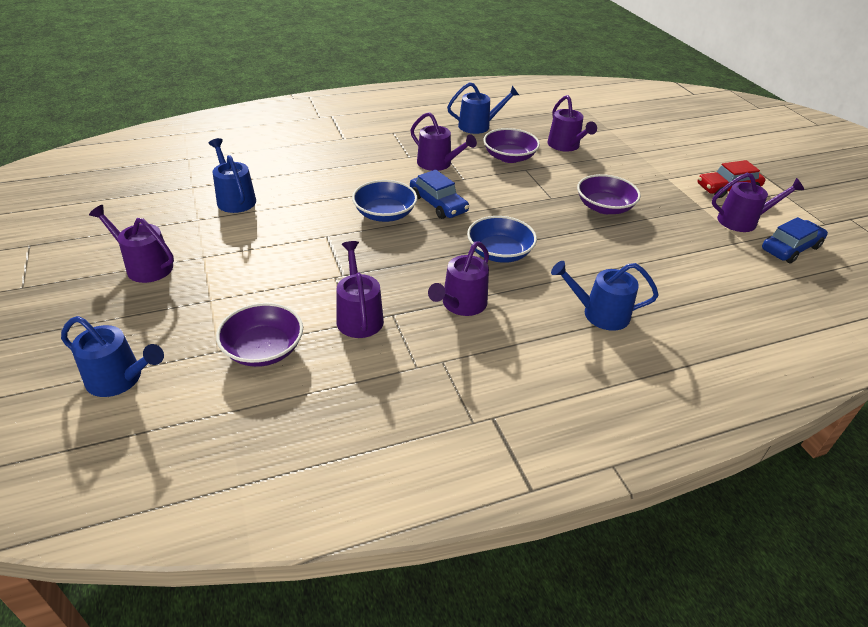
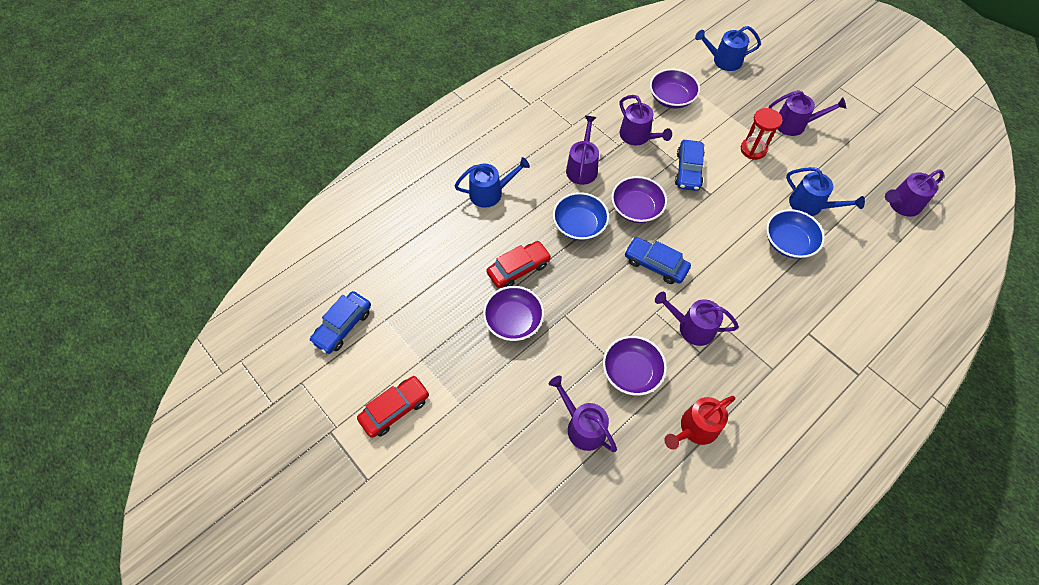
camera: 160 degrees right, 20 degrees up
blue bowl [352,180,418,222] -> blue bowl moved to [766,209,825,259]
blue watering can [447,82,519,134] -> red watering can [664,396,735,450]
purple watering can [712,173,804,232] -> purple watering can moved to [885,169,944,217]
none -> red car [486,241,551,288]
none -> purple bowl [611,176,667,223]
none -> blue car [675,140,705,191]
none -> red hourglass [741,108,782,160]

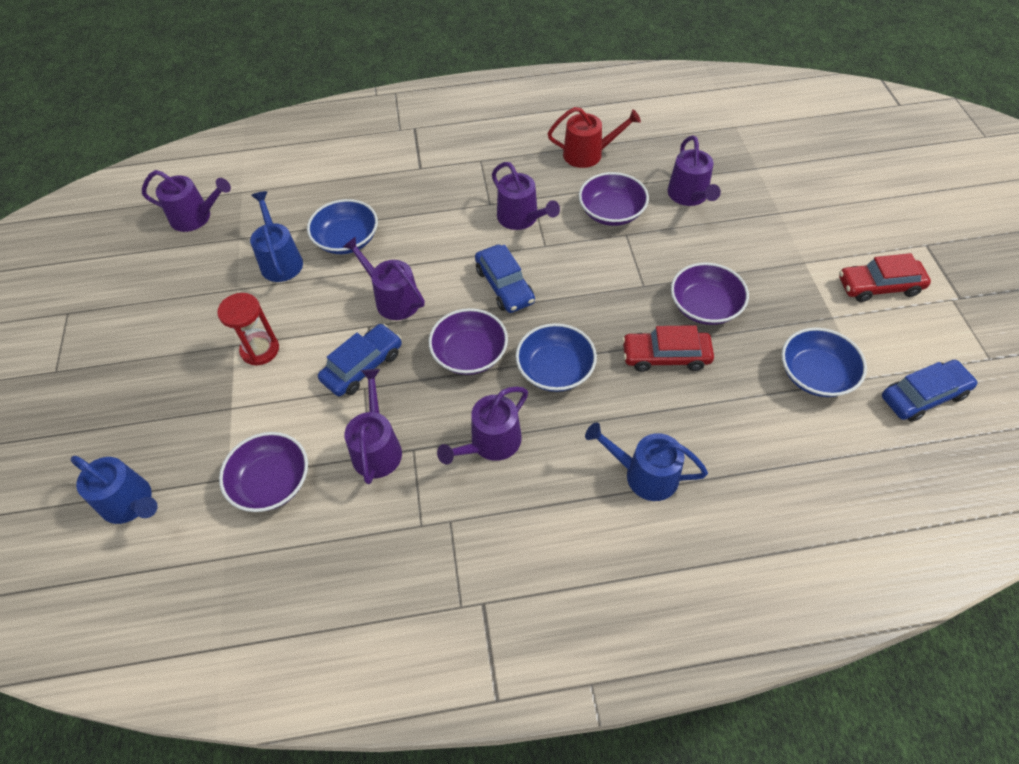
camera: 145 degrees left, 5 degrees down
purple watering can [769,90,846,136] -> purple watering can moved to [343,236,425,320]
none -> blue bowl [782,328,867,397]

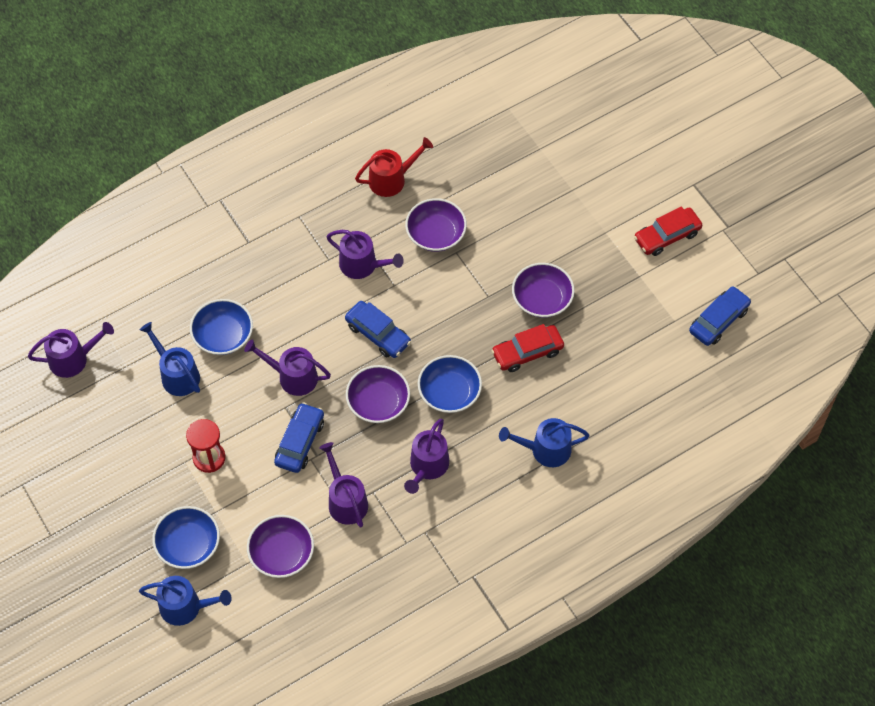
camera: 25 degrees left, 5 degrees up
purple watering can [668,135,721,206] -> none
blue bowl [782,328,867,397] -> blue bowl moved to [152,506,220,569]

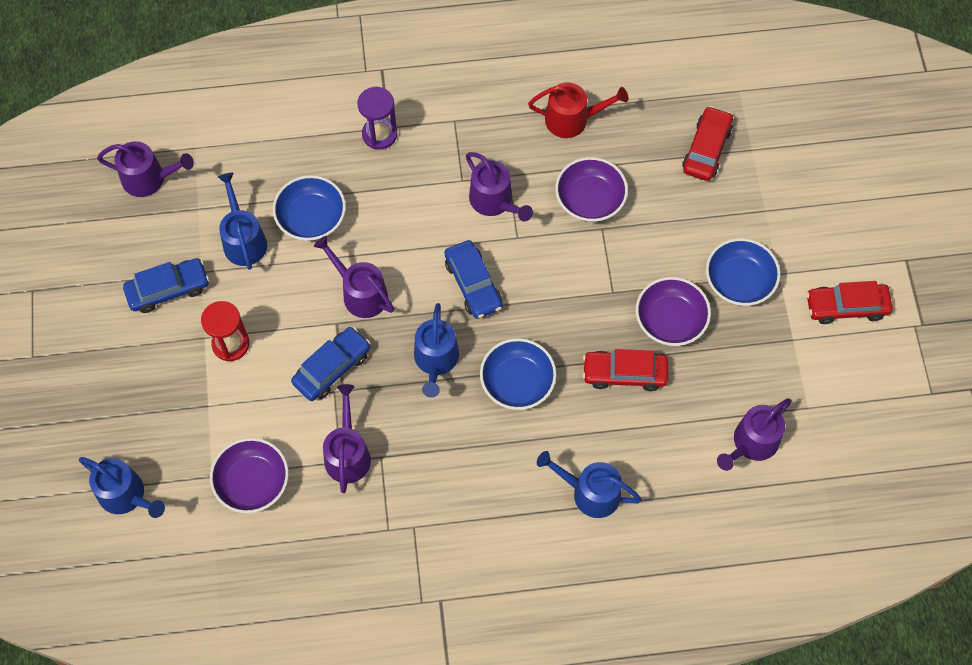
camera: 25 degrees right, 5 degrees up
blue bowl [152,506,220,569] -> blue bowl moved to [706,238,781,306]
purple bowl [346,365,410,423] -> blue watering can [414,303,459,398]
purple watering can [404,419,449,494] -> purple watering can moved to [717,398,792,471]
blue car [689,286,751,346] -> blue car moved to [123,258,209,313]
none -> purple hourglass [357,87,397,150]
none -> red car [682,106,733,181]

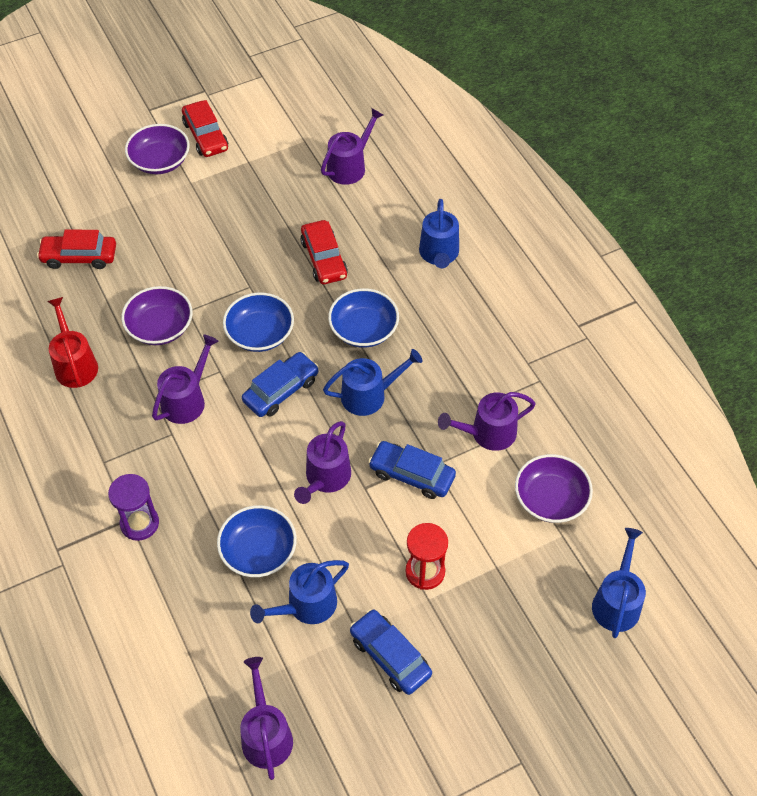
camera: 110 degrees left, 10 degrees down
purple bowl [636,277,711,346] -> purple bowl moved to [125,124,190,174]
blue bowl [706,238,781,306] -> blue bowl moved to [223,293,294,352]
purple watering can [717,398,792,471] -> purple watering can turned 75 degrees counterclockwise [321,108,383,185]

